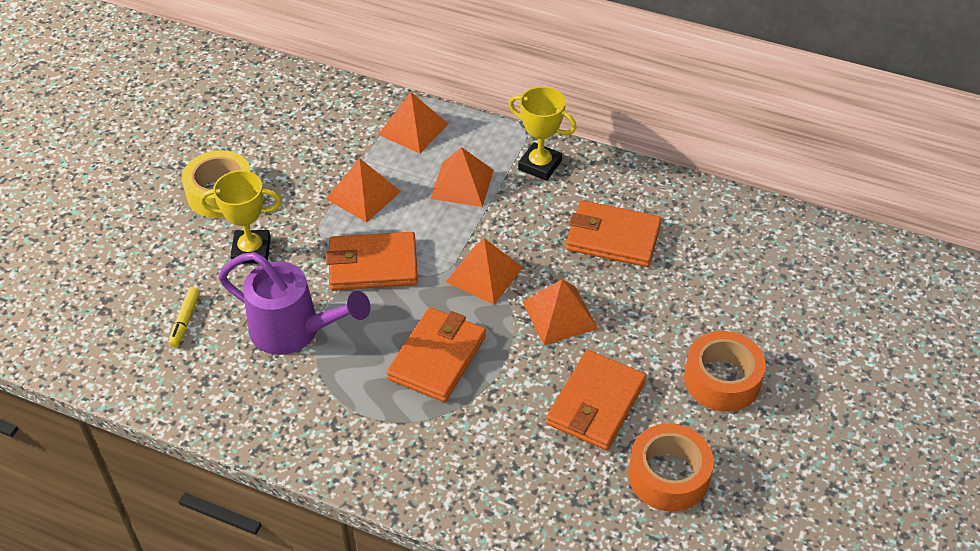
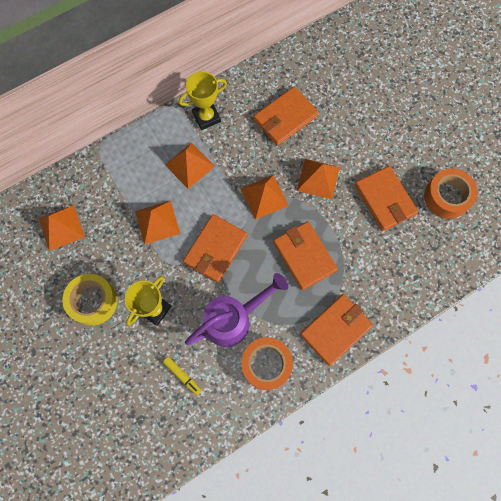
camera: 55 degrees left, 25 degrees up
orange pyramid [378,92,448,153] -> orange pyramid moved to [39,205,85,251]
orange tape [684,331,766,412] -> orange tape moved to [241,337,293,390]
none -> orange wallet [300,294,373,366]

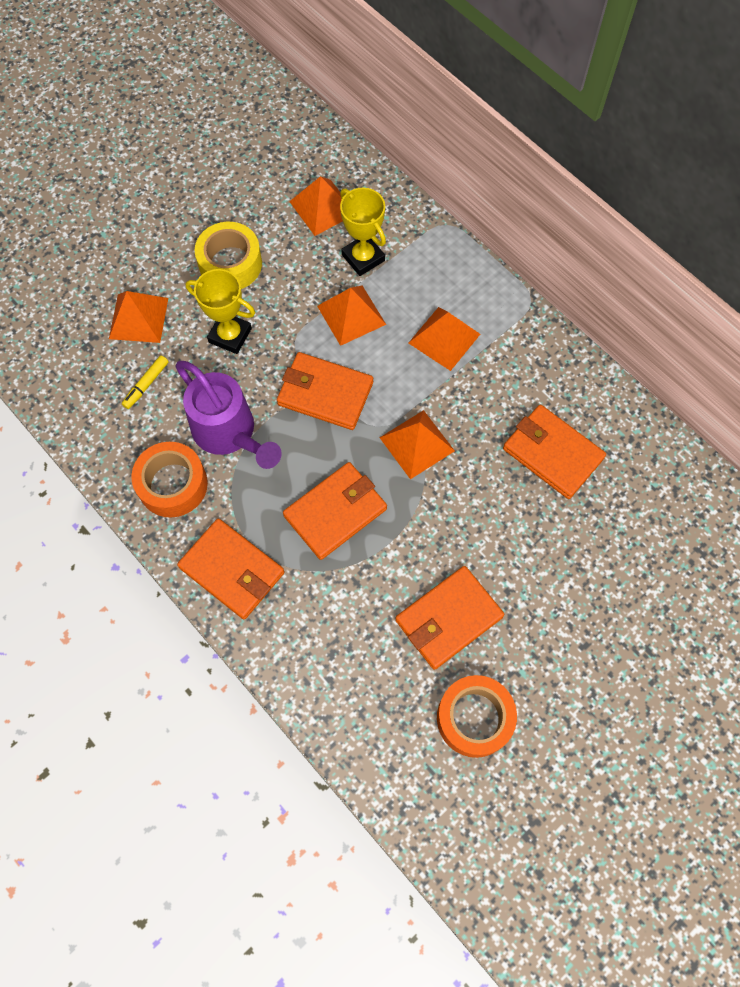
camera: 80 degrees right, 5 degrees down
yellow trophy [179,71,227,130] -> yellow trophy moved to [340,188,386,276]
orange pyramid [297,159,340,199] -> orange pyramid moved to [109,291,168,343]

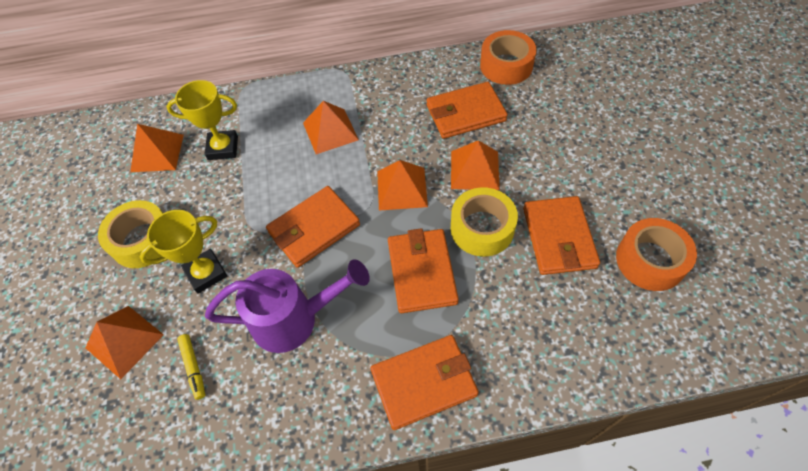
camera: 55 degrees left, 10 degrees down
orange tape [131,442,208,518] -> orange tape moved to [480,30,537,85]
orange pyramid [317,286,386,346] -> orange pyramid moved to [451,140,500,190]
none -> yellow tape [451,187,518,257]

